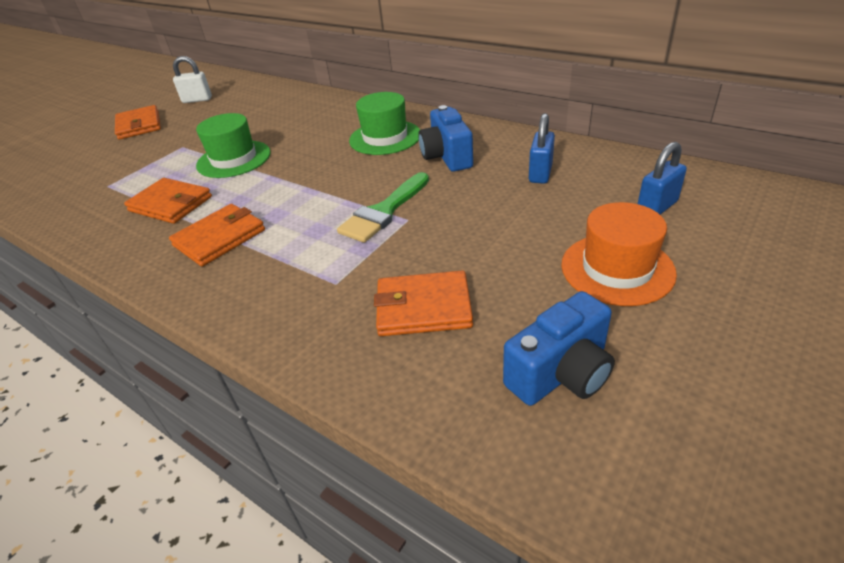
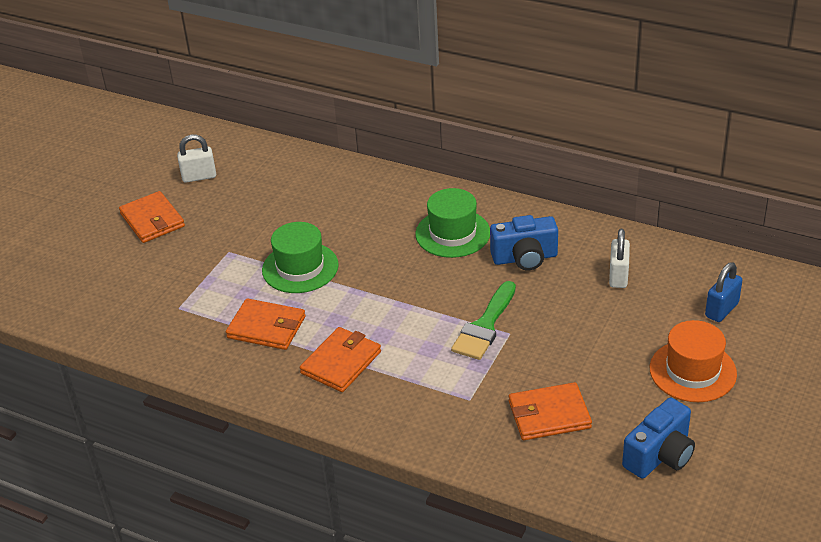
camera: 10 degrees left, 0 degrees up
blue camera [418,105,473,172] -> blue camera turned 75 degrees counterclockwise [490,215,558,270]
blue padlock [529,113,555,184] -> white padlock [609,229,630,288]

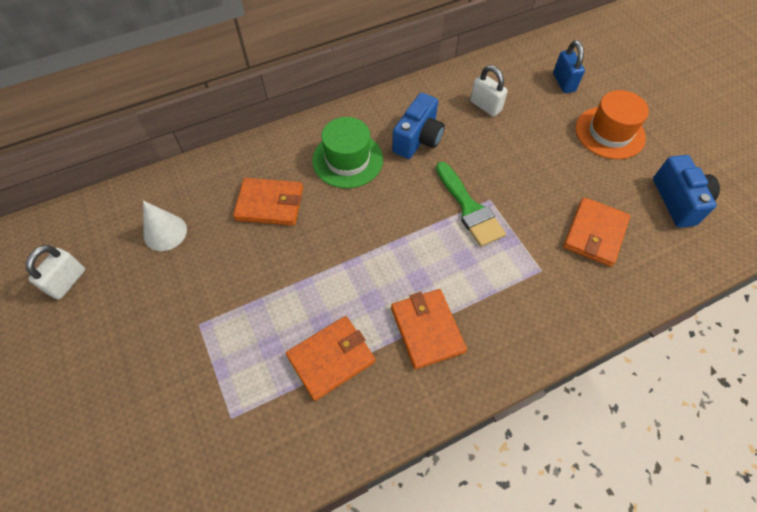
camera: 55 degrees left, 20 degrees up
orange wallet [119,191,185,243] -> orange wallet moved to [233,178,303,226]
green hat [262,222,339,293] -> none
none -> white cone [143,201,187,251]

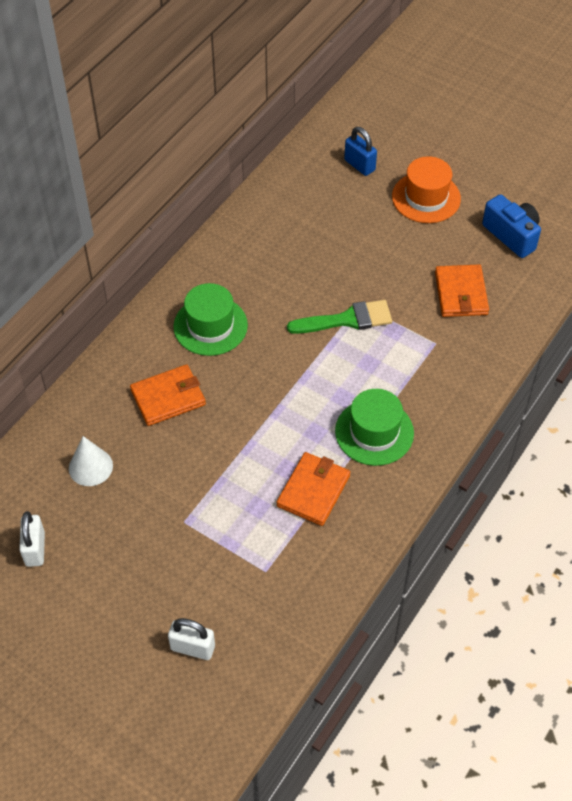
camera: 30 degrees left, 5 degrees down
orange wallet [391,289,467,369] -> green hat [335,389,414,466]
blue camera [392,93,445,159] -> none
green brush [436,162,506,247] -> green brush turned 45 degrees counterclockwise [287,300,392,334]
white padlock [470,65,508,117] -> white padlock moved to [168,618,215,660]

